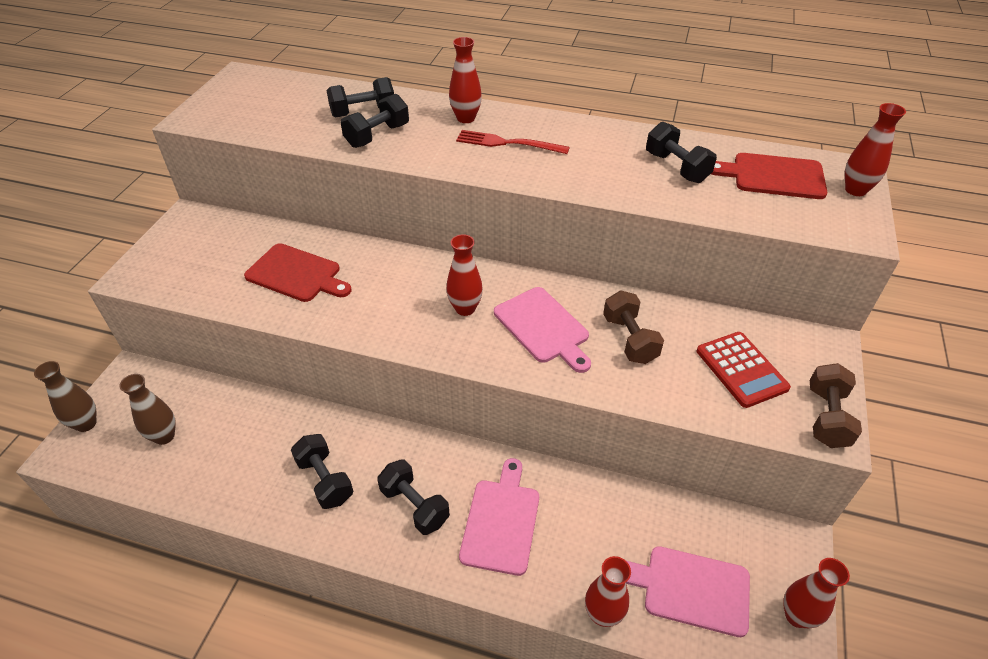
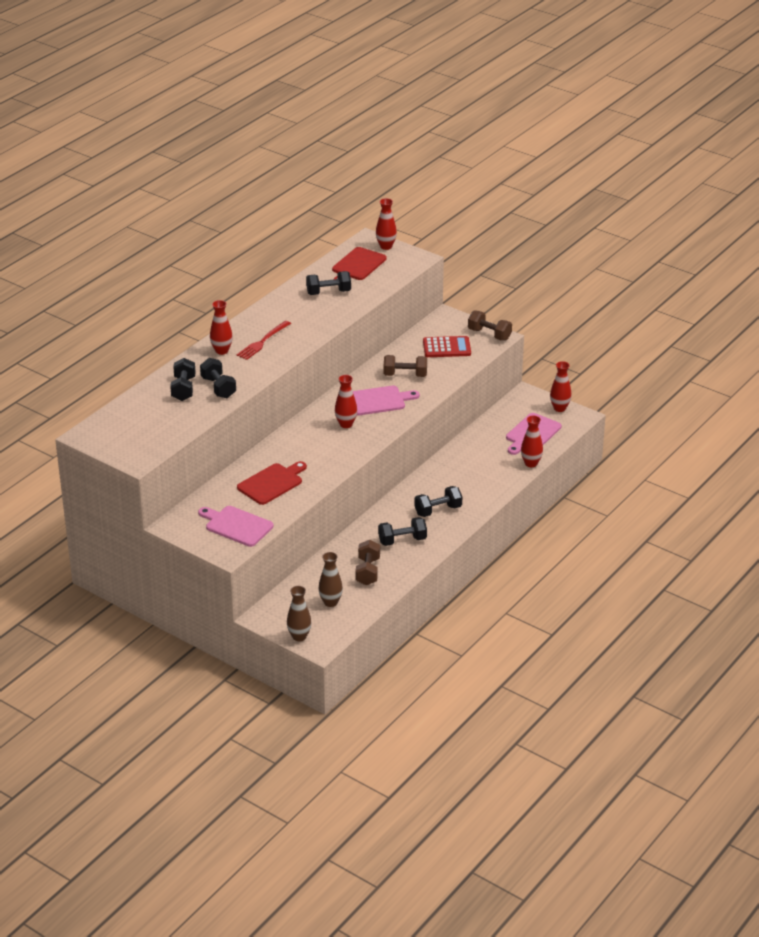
camera: 70 degrees left, 10 degrees down
pink cutting board [459,458,539,576] -> pink cutting board moved to [198,506,274,547]
none -> brown dumbbell [356,540,380,585]

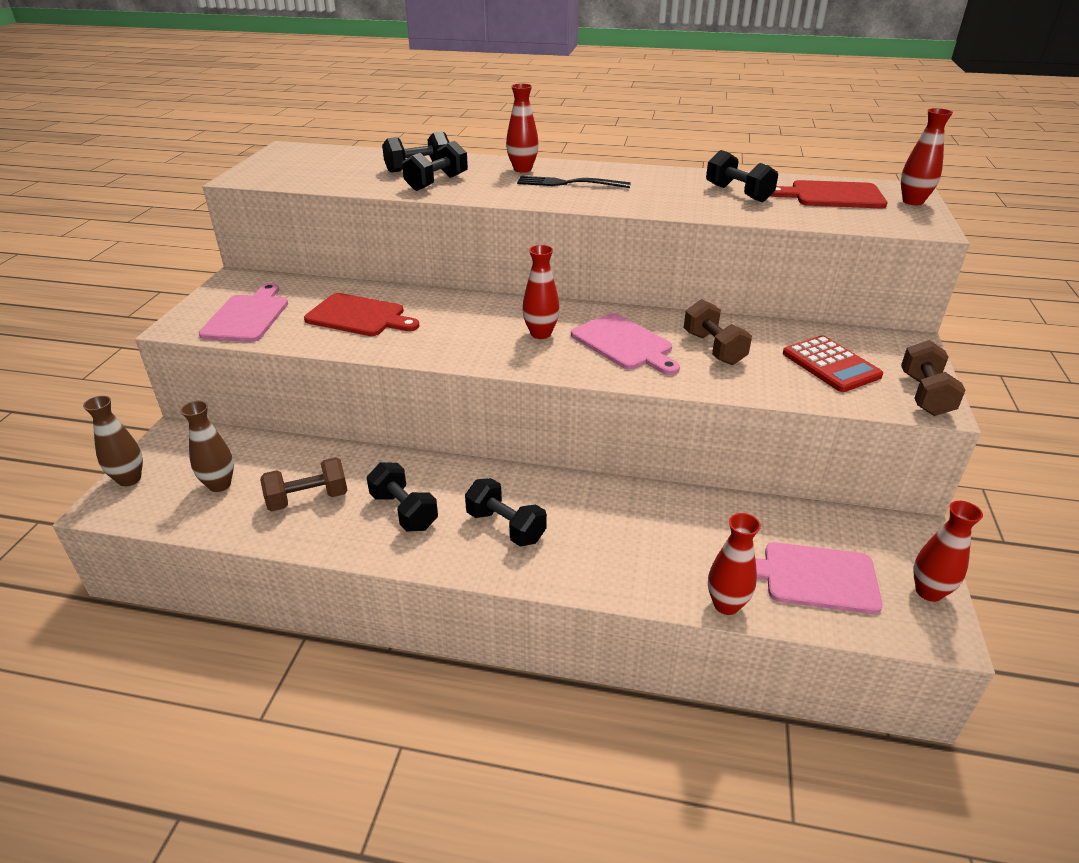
camera: 65 degrees right, 0 degrees up
red fork [236,321,291,360] -> black fork [517,176,631,188]

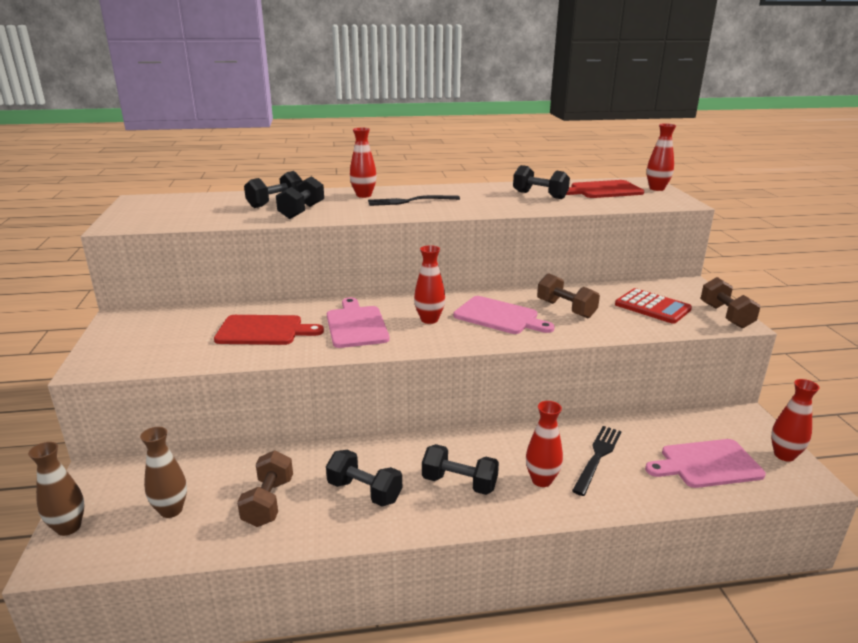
camera: 20 degrees left, 10 degrees down
pink cutting board [198,283,288,342] -> pink cutting board moved to [327,297,389,348]
brown dumbbell [260,457,348,511] -> brown dumbbell turned 45 degrees counterclockwise [237,450,293,527]
red vase [708,513,761,615] -> red vase moved to [526,401,563,487]
none -> black fork [572,426,622,496]

